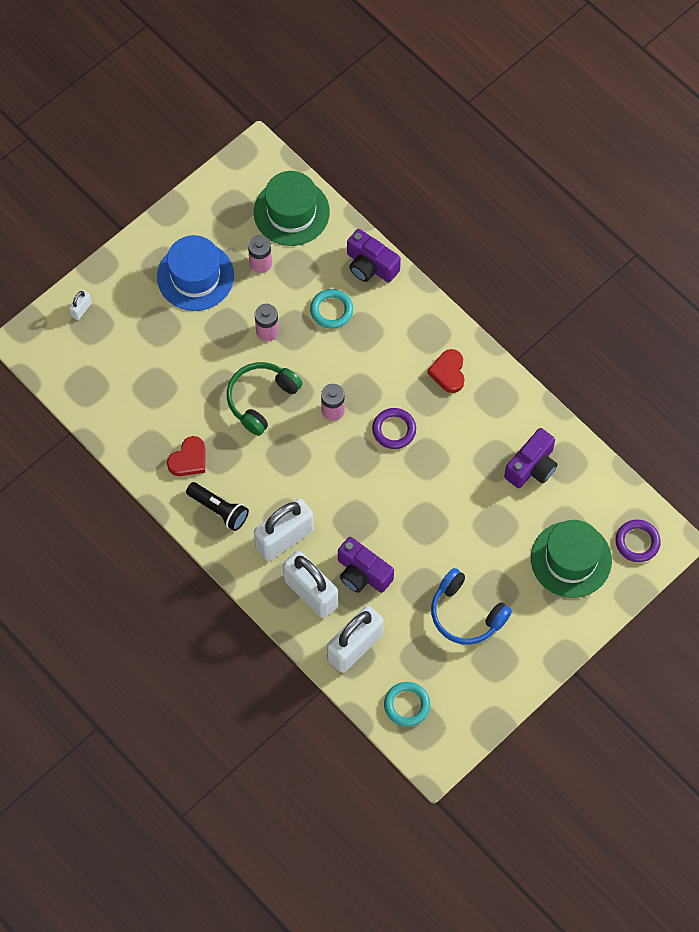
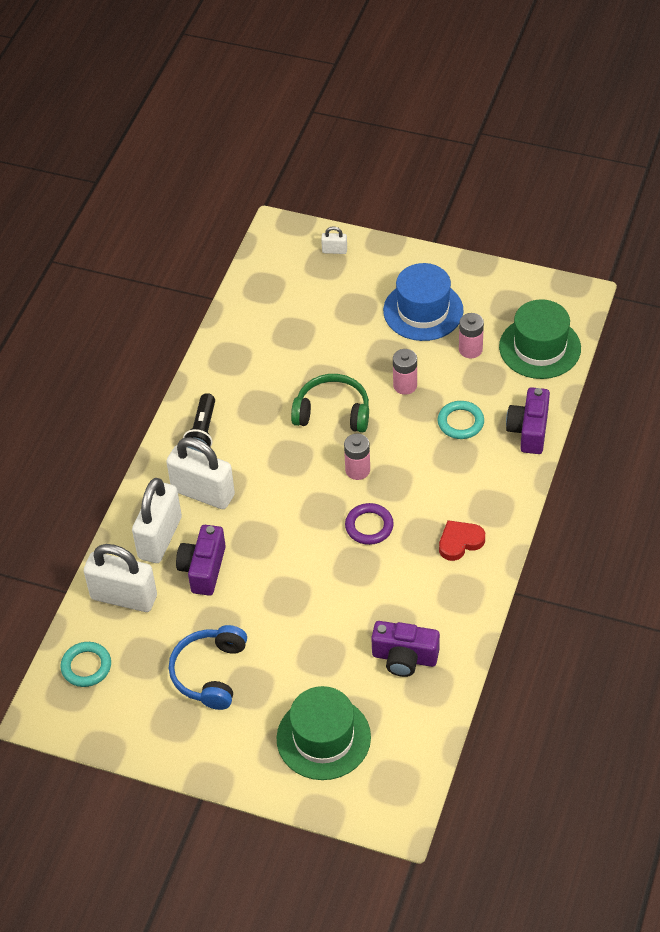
camera: 65 degrees right, 15 degrees down
red heart [167,436,206,476] -> none
purple ring [615,520,661,562] -> none

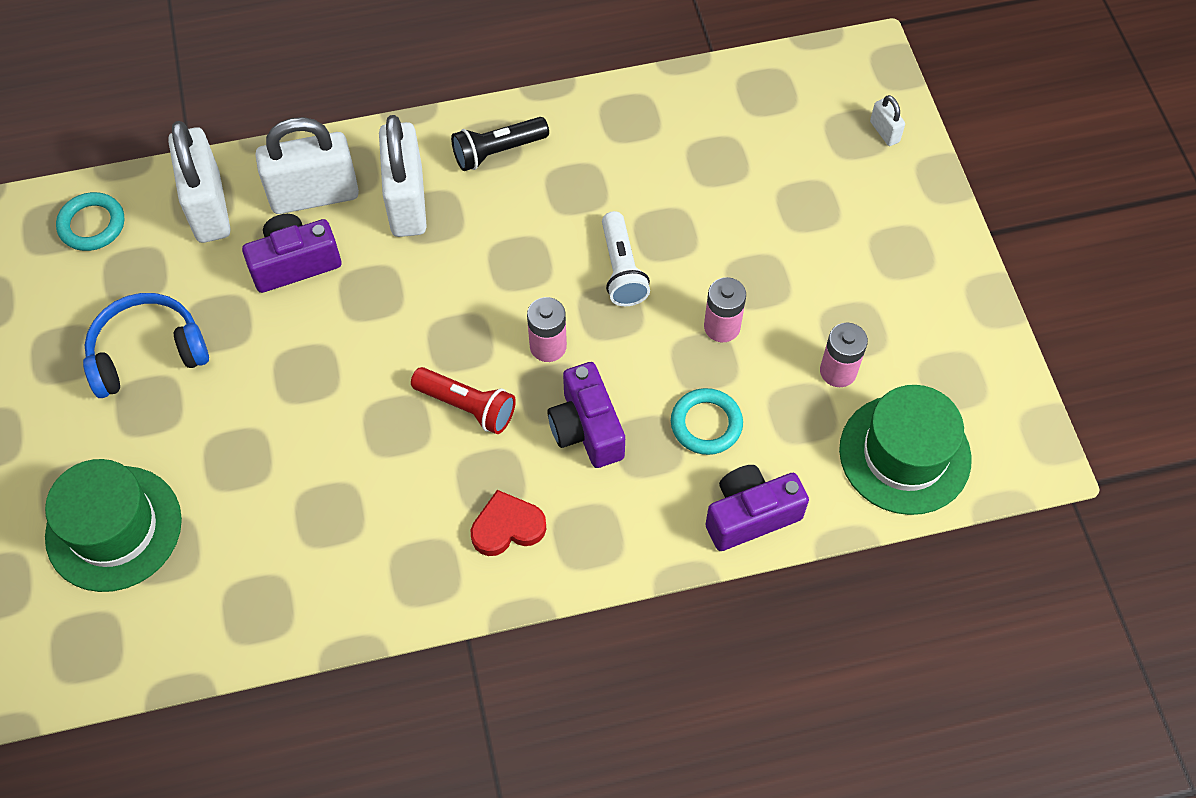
camera: 55 degrees right, 10 degrees up
green headphones [291,374,369,432] -> white flashlight [602,211,650,306]
purple ring [345,503,394,545] -> red flashlight [411,367,516,434]
purple camera [371,621,440,677] -> purple camera moved to [547,362,625,468]
blue hat [383,263,464,341] -> none
red heart [439,520,485,561] -> red heart turned 45 degrees counterclockwise [471,490,546,556]

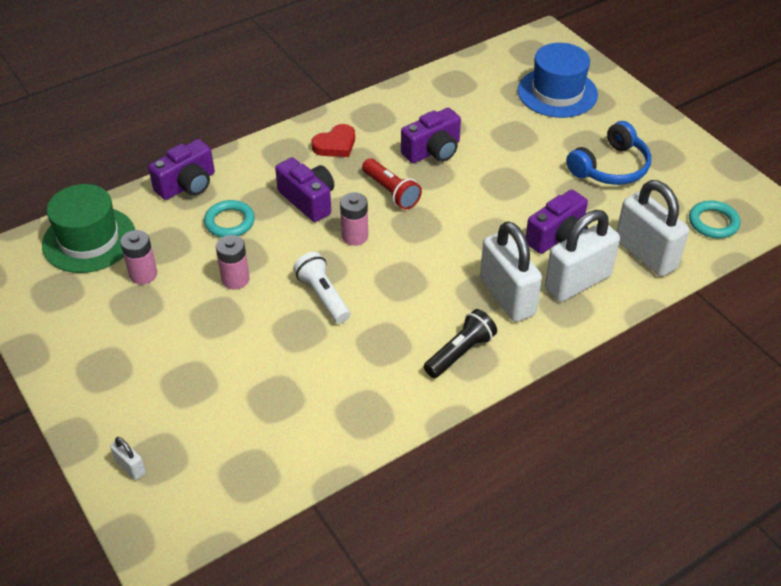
camera: 160 degrees right, 15 degrees down
green hat [45,459,182,592] -> blue hat [518,43,598,118]
red flashlight [411,367,516,434] -> red flashlight turned 135 degrees counterclockwise [362,158,422,209]
none -> purple camera [401,108,461,163]

